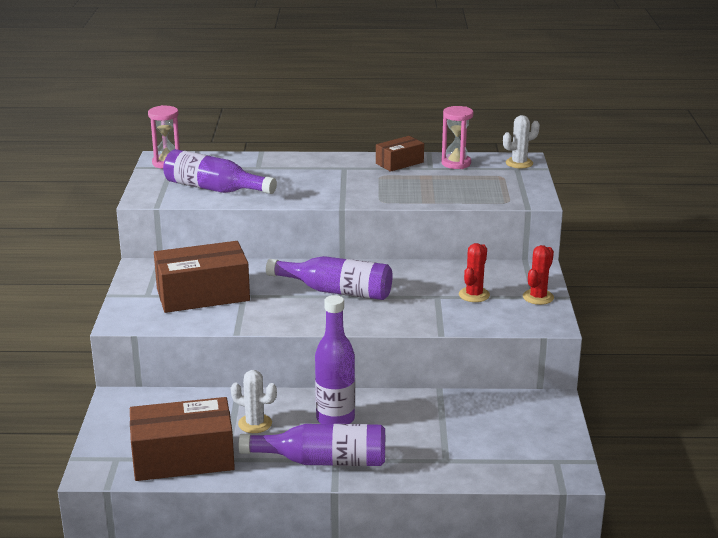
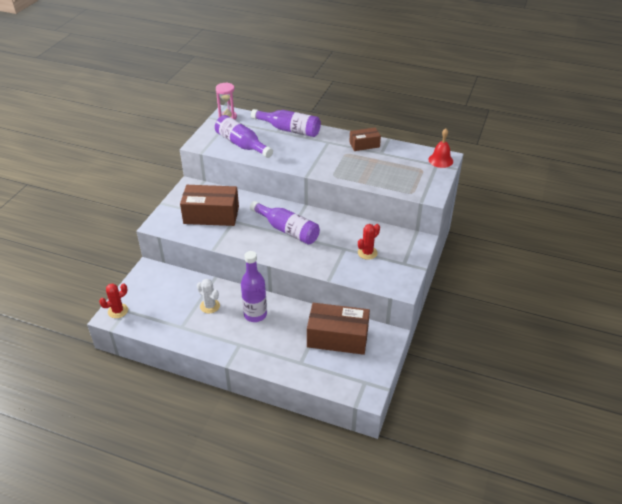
camera: 20 degrees right, 15 degrees up
brown box [130,397,235,481] -> brown box moved to [307,303,370,355]
purple bottle [239,424,385,466] -> purple bottle moved to [251,109,321,137]
pink hourglass [442,106,473,169] -> none
white cactus [503,115,540,168] -> red bell [428,129,453,168]
red cactus [523,245,554,305] -> red cactus moved to [99,283,128,318]

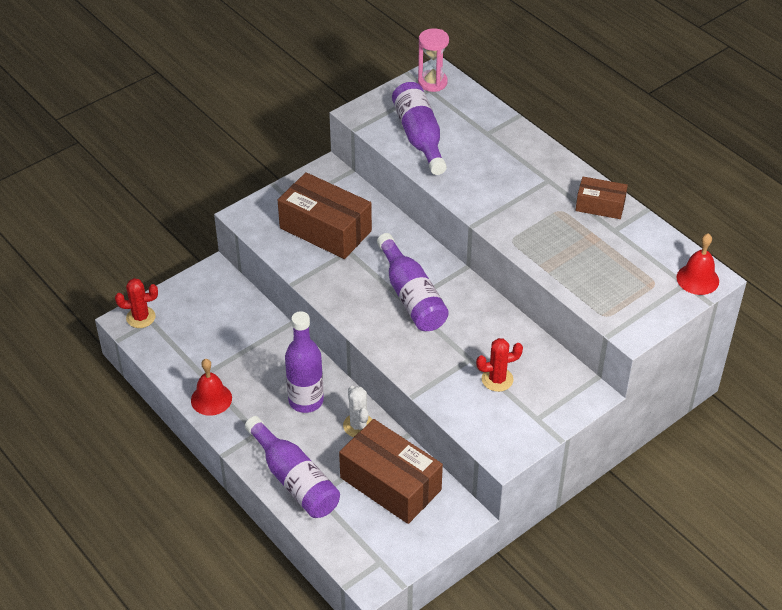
camera: 30 degrees right, 5 degrees up
white cactus [197,279,220,313] -> white cactus moved to [343,386,373,437]
purple bottle [251,109,321,137] -> purple bottle moved to [245,416,340,518]
none -> red bell [191,359,232,416]

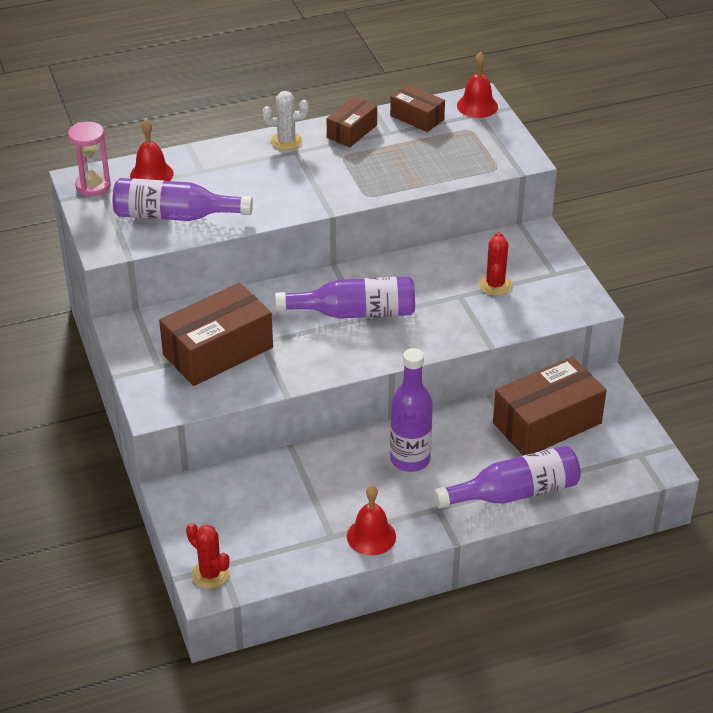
camera: 70 degrees left, 5 degrees down
red cactus [115,278,158,328] -> red cactus turned 60 degrees counterclockwise [186,523,230,589]
white cactus [343,386,373,437] -> white cactus moved to [262,91,309,150]
none -> red bell [130,120,174,181]
none -> brown box [390,84,445,132]

